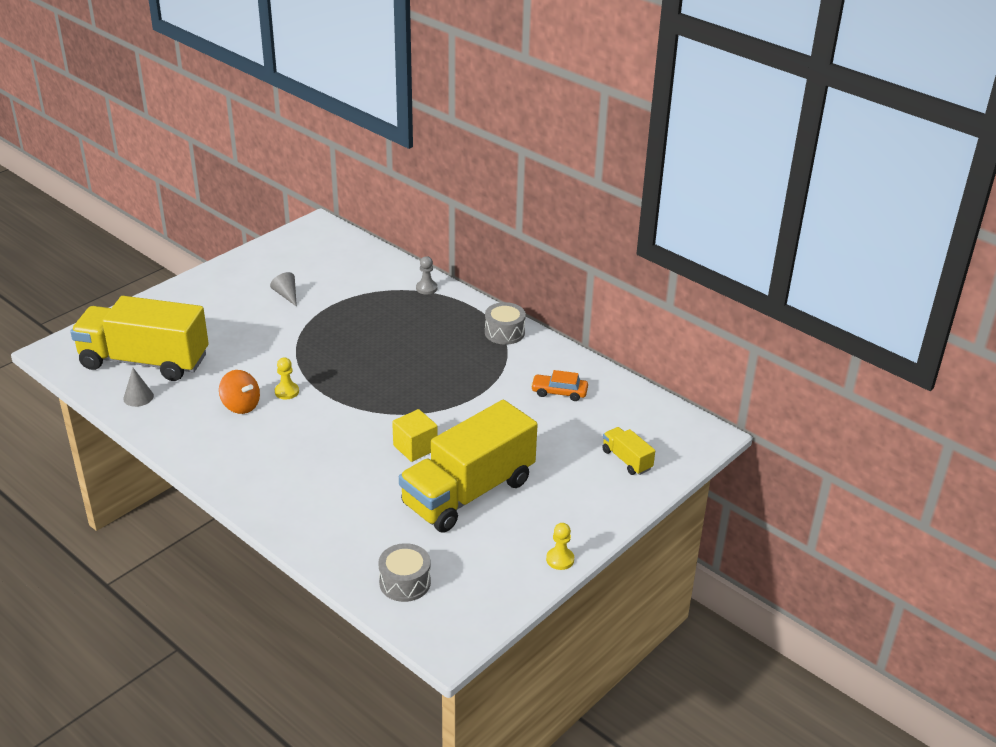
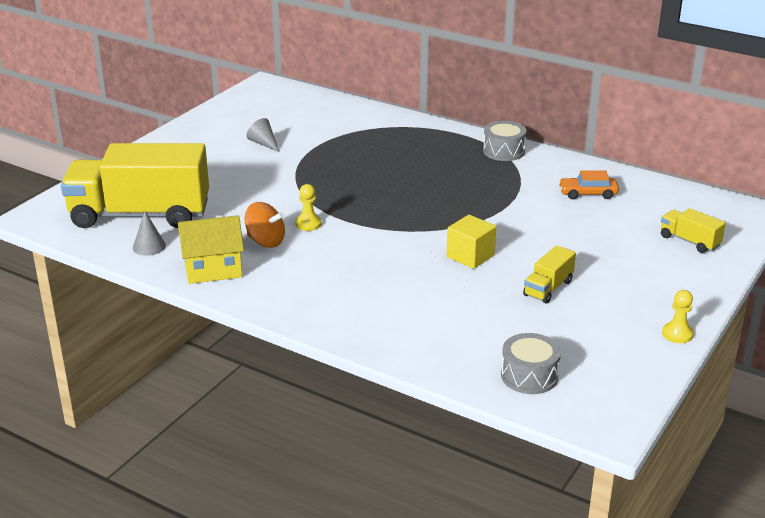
camera: 10 degrees left, 5 degrees down
yellow truck [399,400,538,532] -> yellow truck [523,245,576,304], size x0.42
grey pawn [416,256,437,294] -> none
none -> yellow house [178,215,244,284]

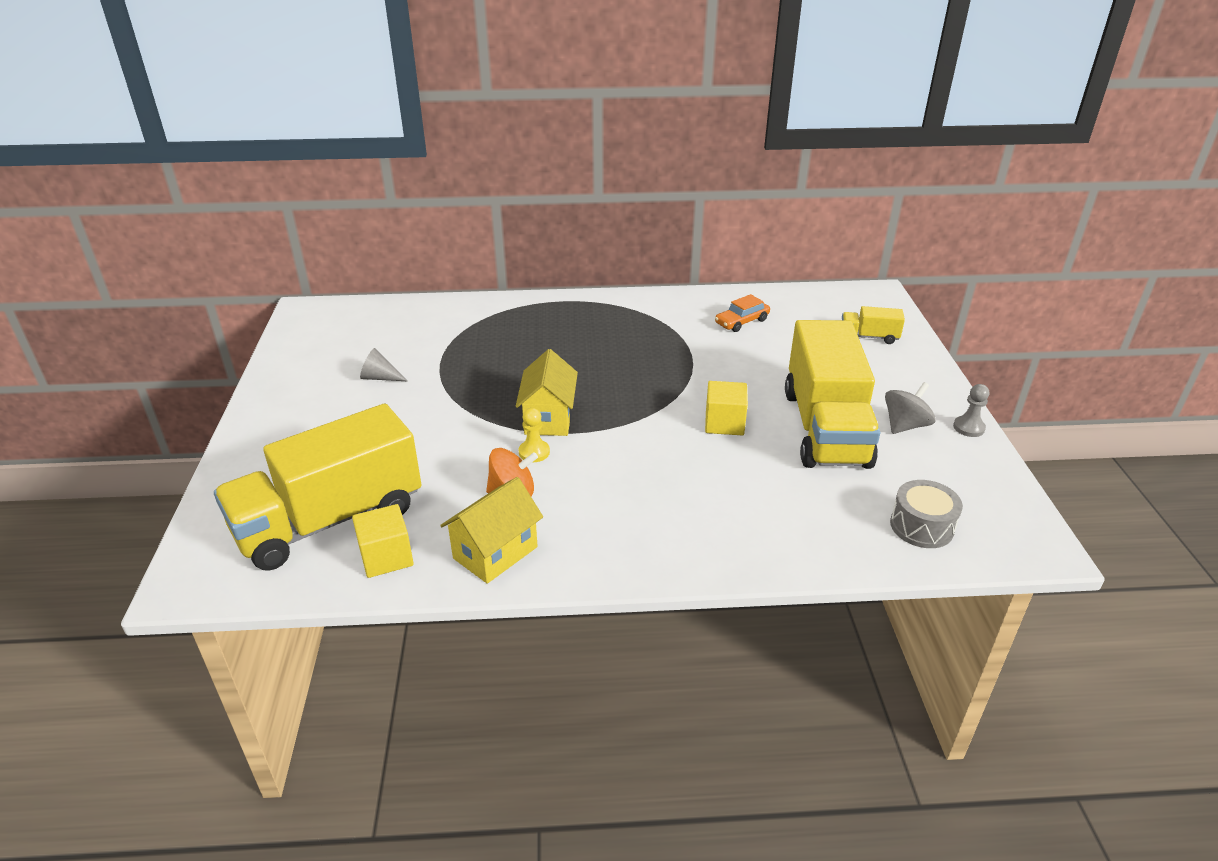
camera: 35 degrees left, 5 degrees up
grey cone [133,211,166,256] -> yellow cube [352,504,414,578]
grey drum [483,121,527,161] -> none
yellow truck [523,245,576,304] -> yellow truck [785,320,880,469], size x2.38
yellow pawn [662,290,694,343] -> grey pawn [953,384,989,437]
none -> yellow house [516,349,578,436]
none -> grey spinning top [885,382,936,434]

